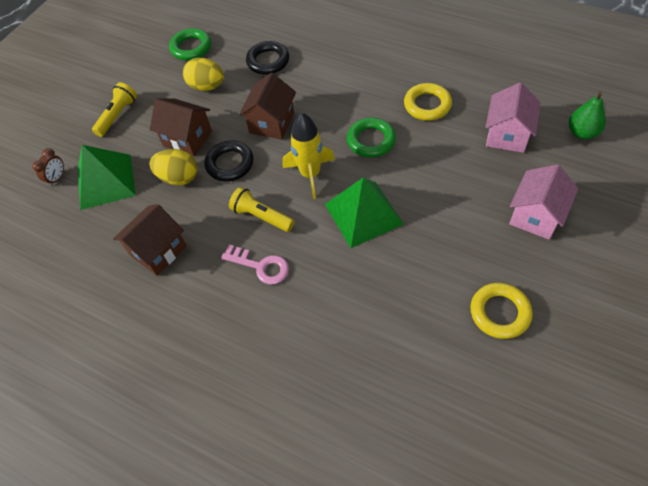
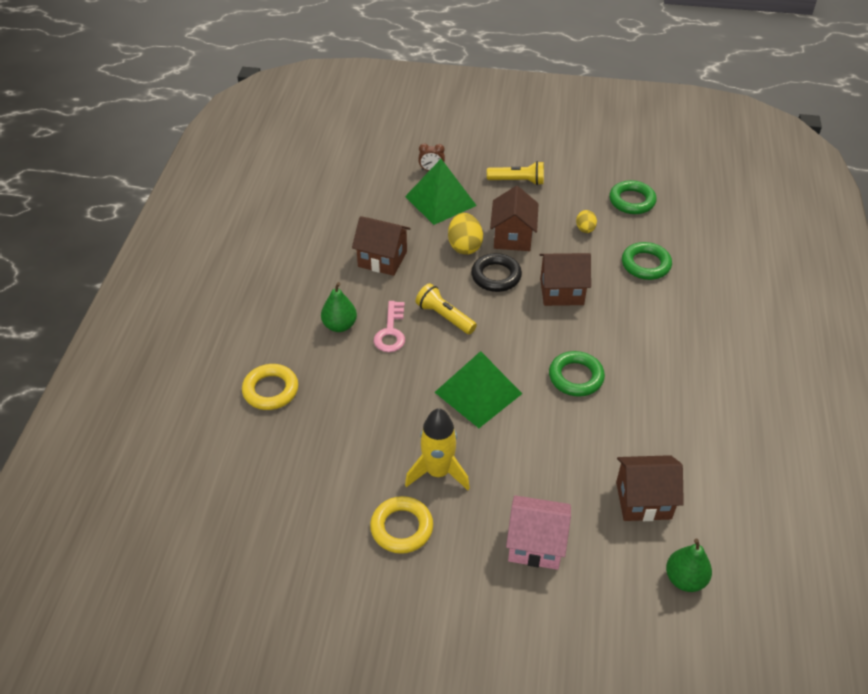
camera: 65 degrees right, 10 degrees down
yellow egg [183,58,224,91] -> yellow egg [576,210,597,233], size x0.60
yellow flashlight [229,187,294,232] -> yellow flashlight turned 60 degrees counterclockwise [416,283,477,334]
black ring [246,41,289,75] -> green ring [622,242,672,280]
yellow rocket [282,113,335,199] -> yellow rocket moved to [405,408,470,490]
yellow ring [404,83,452,121] -> yellow ring moved to [242,364,298,410]
pink house [486,83,541,153] -> brown house [616,455,684,521]
none -> green pear [321,282,357,332]

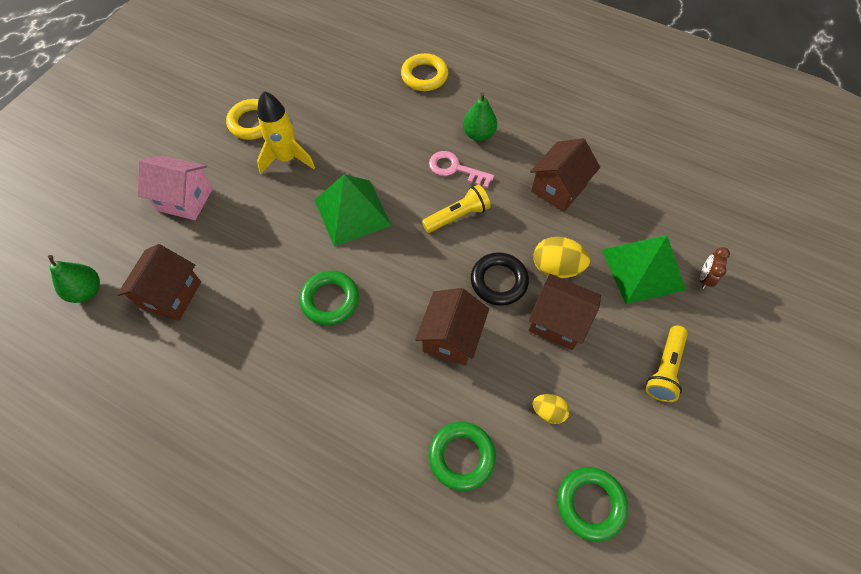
camera: 110 degrees right, 15 degrees up
pink house [506,495,571,570] -> pink house turned 75 degrees clockwise [138,155,213,220]

